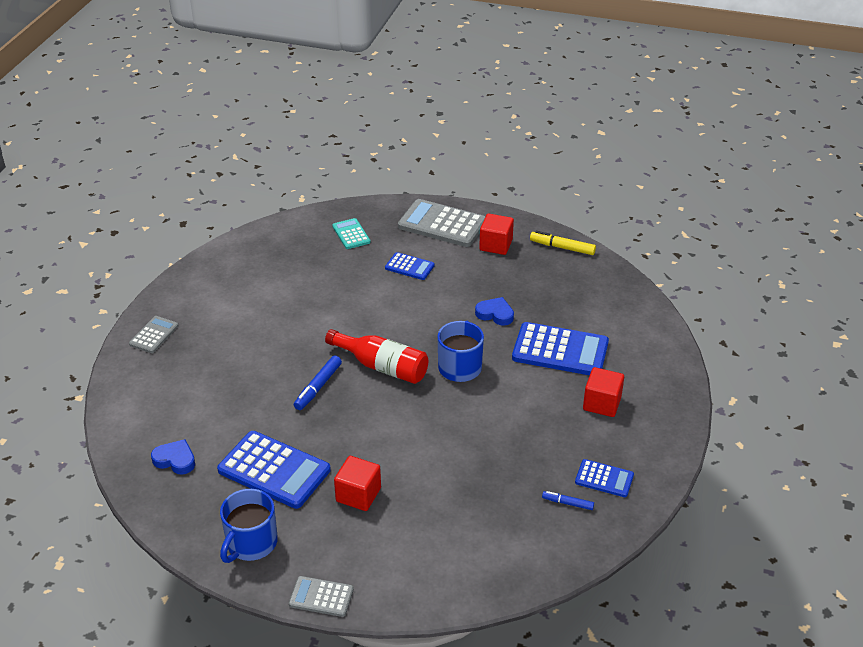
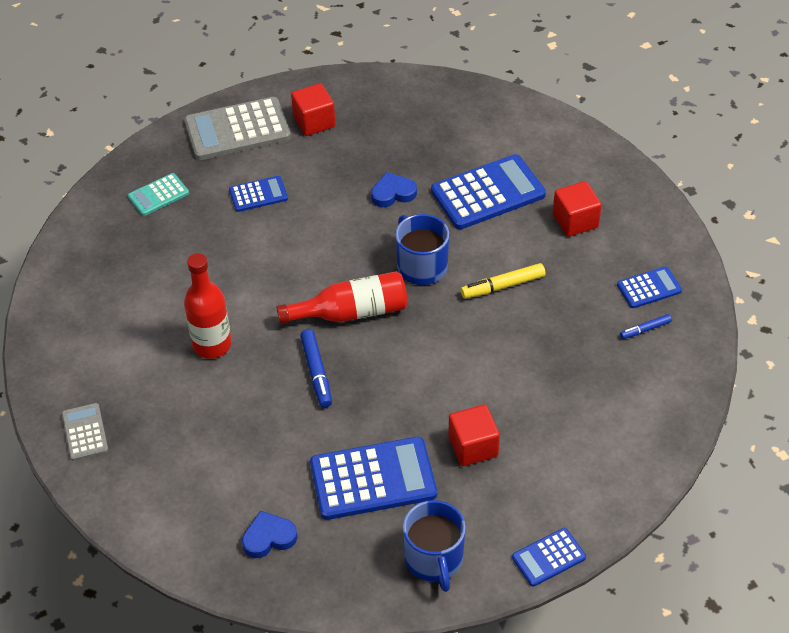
camera: 40 degrees left, 10 degrees up
grey calculator [289,576,354,617] -> blue calculator [512,528,586,587]
turquoise calculator [332,218,371,249] -> turquoise calculator turned 60 degrees counterclockwise [128,173,189,216]
yellow marker [530,231,596,255] -> yellow marker moved to [461,263,545,299]
none -> red bottle [184,253,232,359]

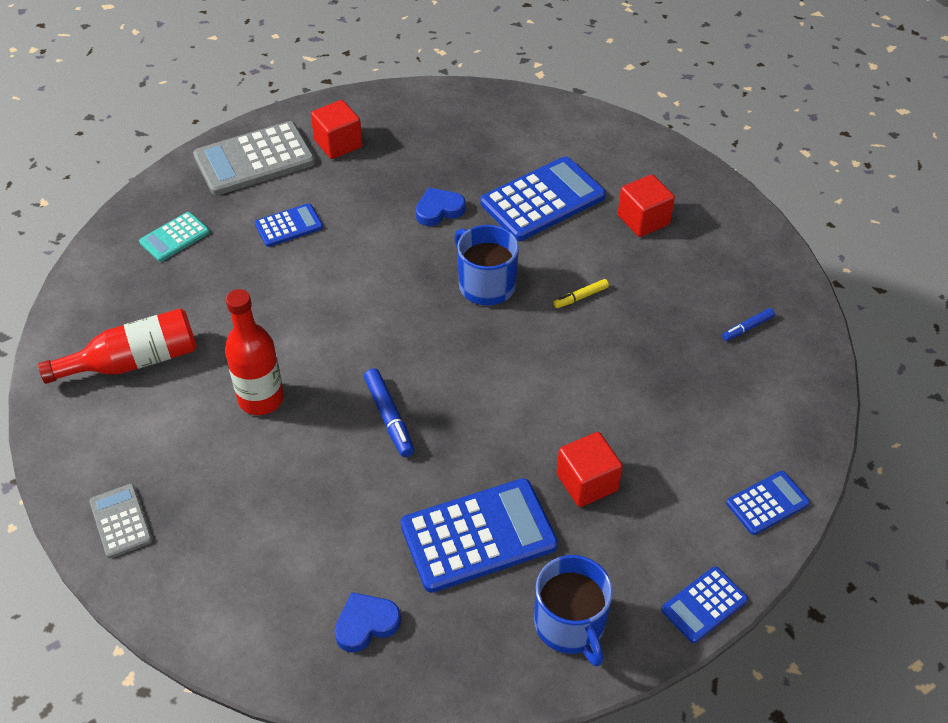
camera: 10 degrees left, 0 degrees up
red bottle [276,271,408,324] -> red bottle moved to [38,308,197,384]
yellow marker [461,263,545,299] -> yellow marker [553,279,609,308], size x0.62
blue calculator [617,266,682,308] -> blue calculator moved to [726,471,810,535]

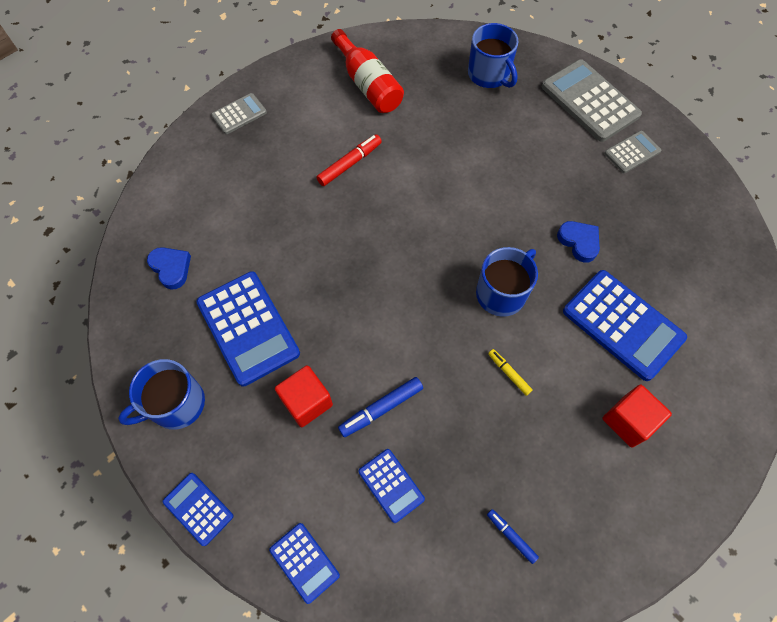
camera: 80 degrees right, 15 degrees up
turquoise calculator [139,212,210,262] -> blue mug [468,23,519,88]
red bottle [225,289,284,415] -> red marker [316,134,382,186]
blue calculator [255,203,323,247] -> blue calculator moved to [358,449,425,523]
red cube [311,100,363,159] -> grey calculator [604,131,661,173]
blue marker [364,368,414,457] -> blue marker moved to [338,377,423,437]

